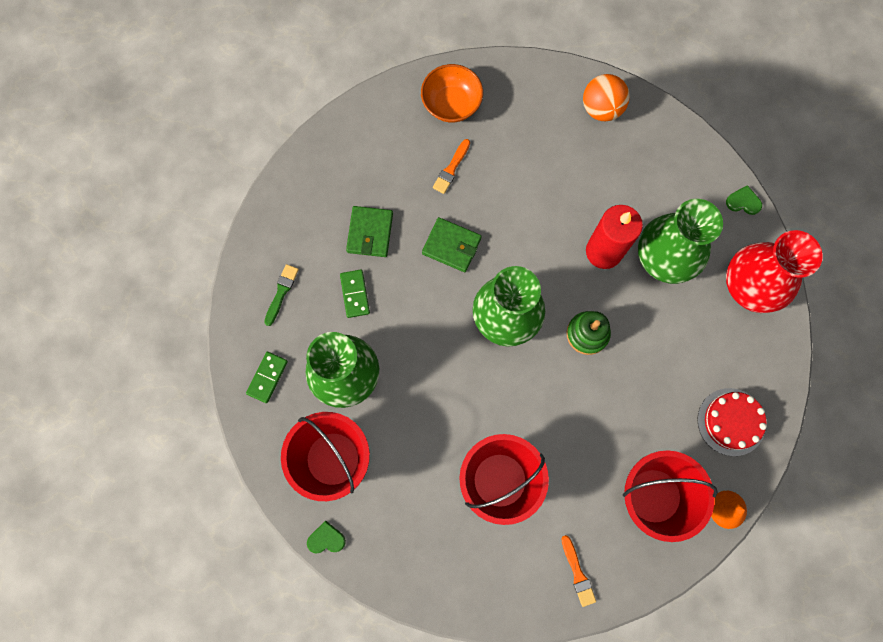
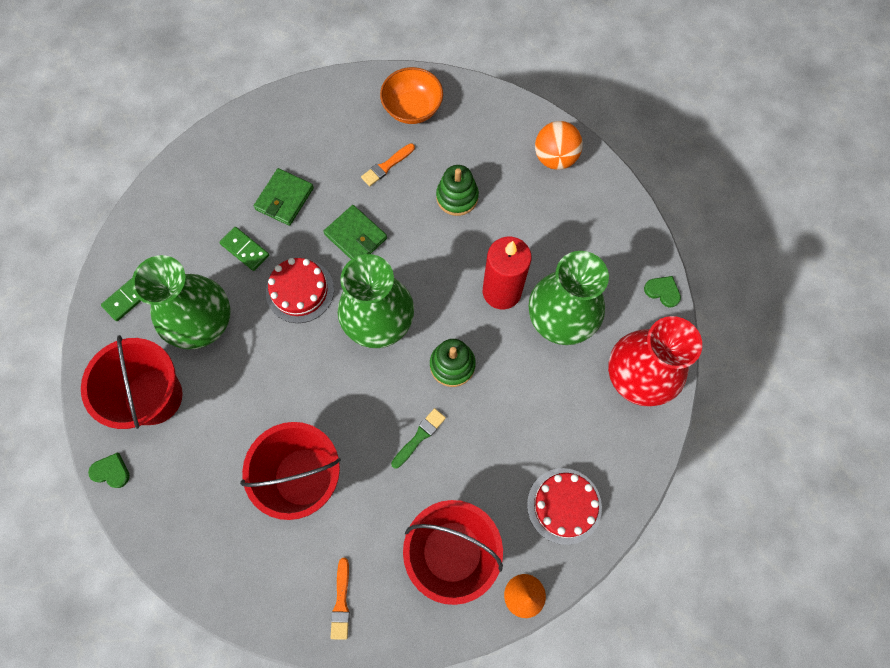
camera: 20 degrees right, 5 degrees down
green brush [264,264,299,326] -> green brush moved to [391,408,446,469]
green domino [340,270,370,318] -> green domino turned 60 degrees counterclockwise [220,227,269,271]
none -> red cake [266,258,334,323]
none -> green stacking toy [436,165,479,216]

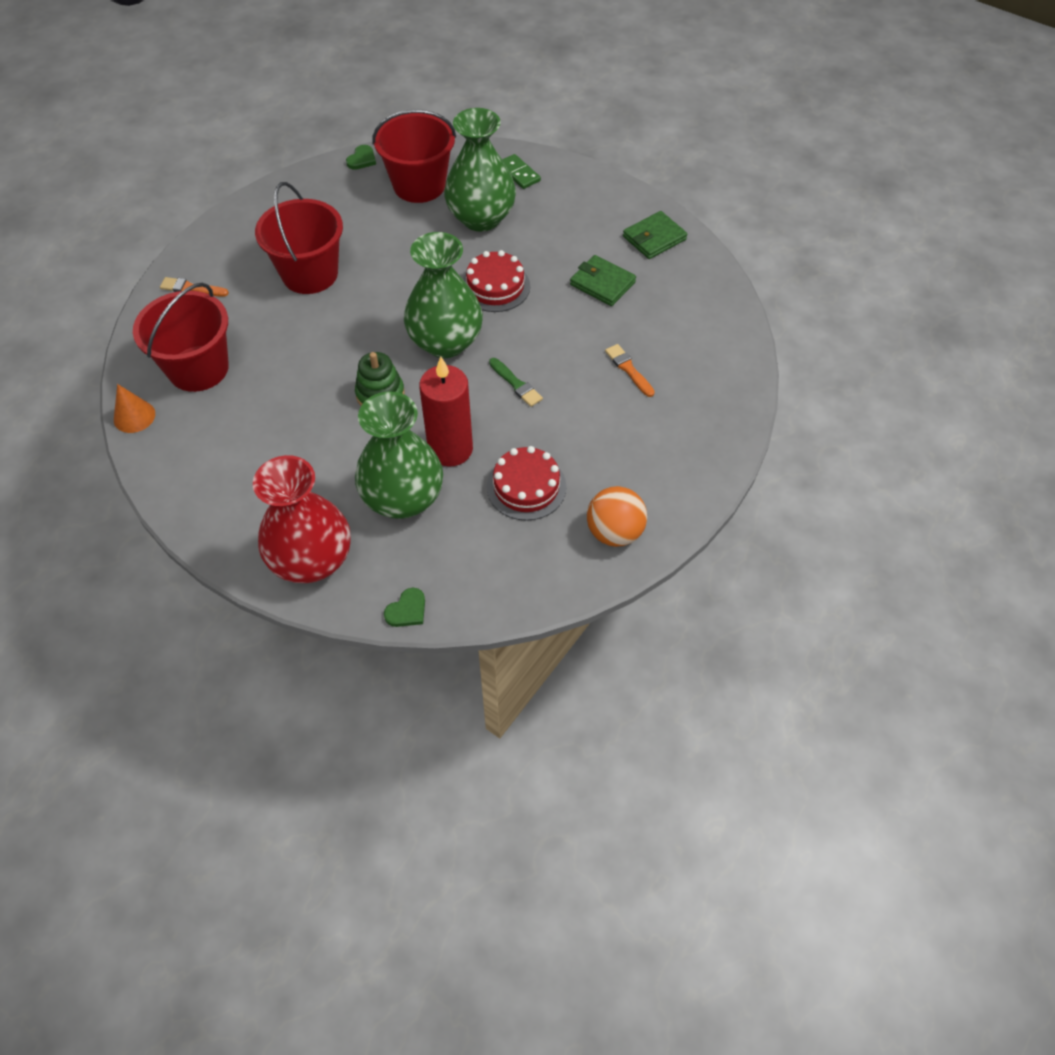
camera: 100 degrees right, 15 degrees down
green domino [220,227,269,271] -> none
green wallet [323,205,387,259] -> green wallet moved to [623,211,687,259]
orange bowl [380,67,443,124] -> none
green brush [391,408,446,469] -> green brush moved to [489,358,543,407]
green stacking toy [436,165,479,216] -> none
red cake [527,468,602,545] -> red cake moved to [487,446,567,521]

